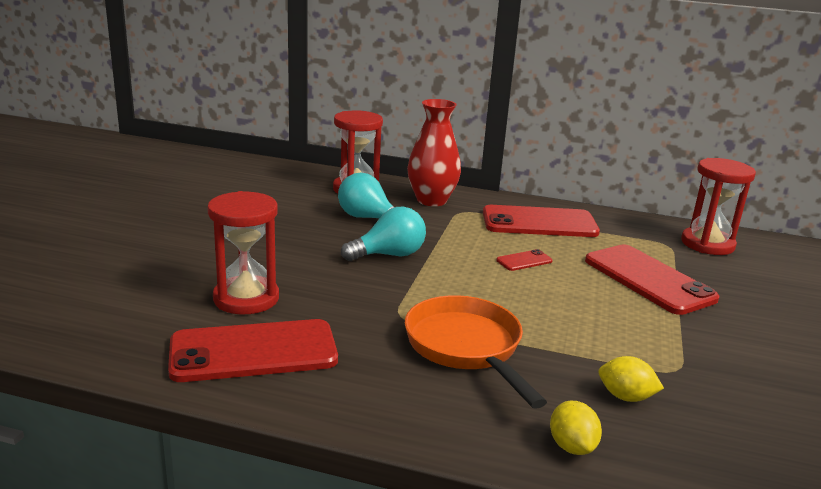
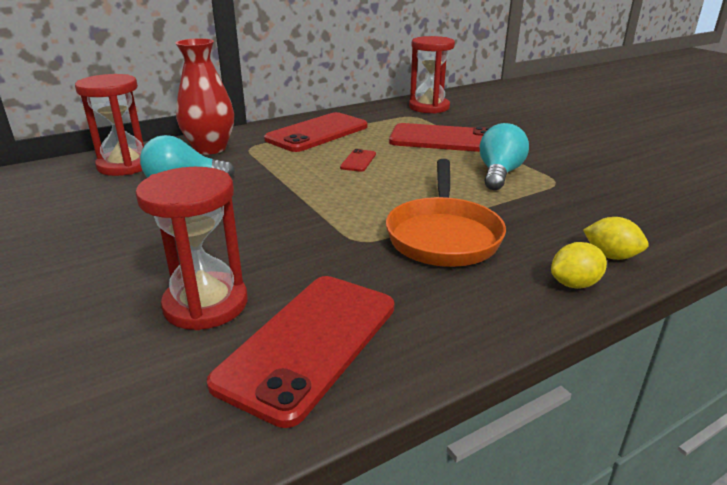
camera: 45 degrees left, 5 degrees up
turquoise light bulb [341,207,426,261] -> turquoise light bulb moved to [479,123,529,190]
orange pan [405,295,547,409] -> orange pan turned 105 degrees counterclockwise [386,159,506,267]
yellow lemon [598,356,664,402] -> yellow lemon moved to [551,242,607,289]

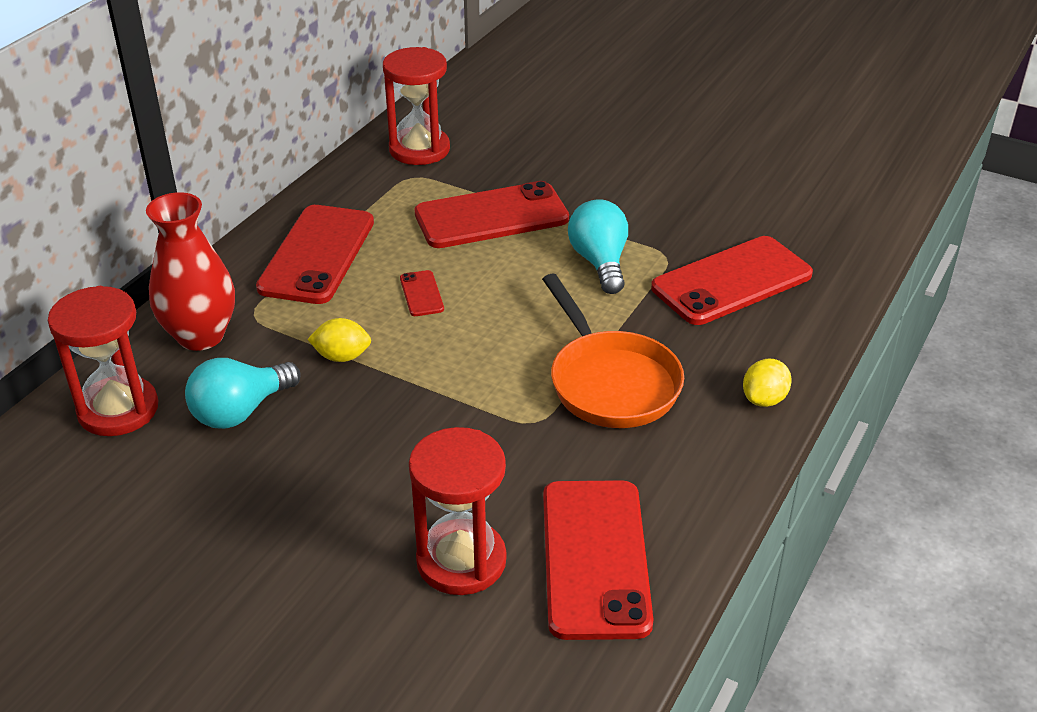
camera: 30 degrees left, 10 degrees up
yellow lemon [583,217,649,260] -> yellow lemon moved to [307,318,371,362]
none -> red phone [651,236,813,325]

